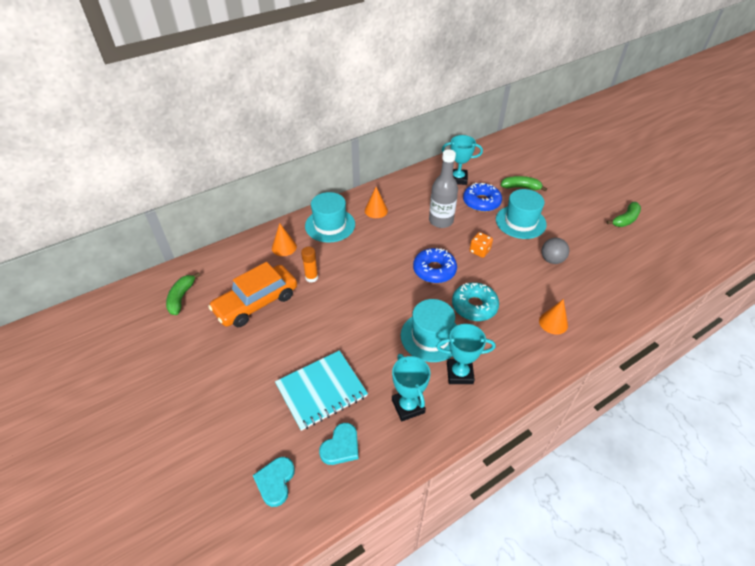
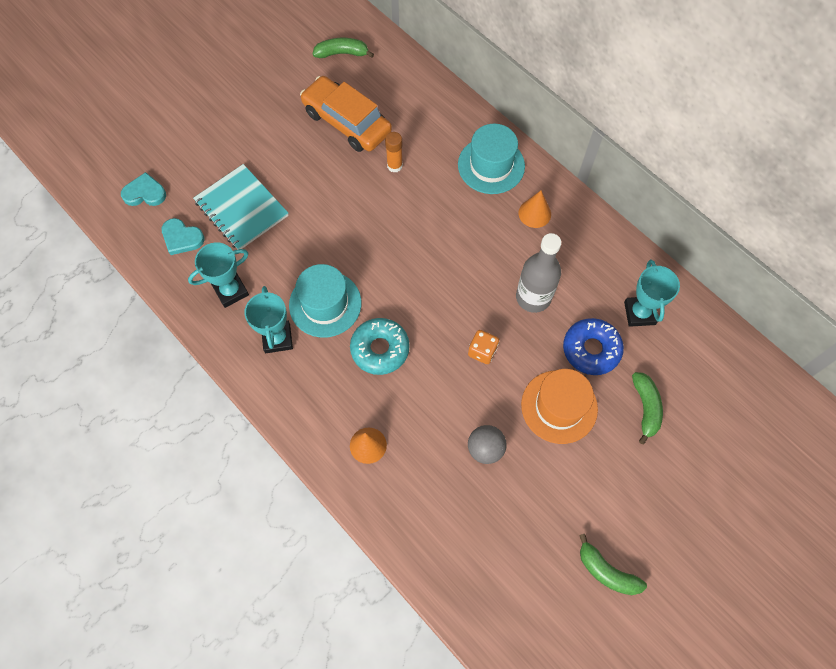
camera: 80 degrees right, 20 degrees up
orange cone [272,223,297,256] -> none
blue donut [413,248,457,283] -> none
turquoise hat [496,189,547,239] -> orange hat [521,369,598,444]

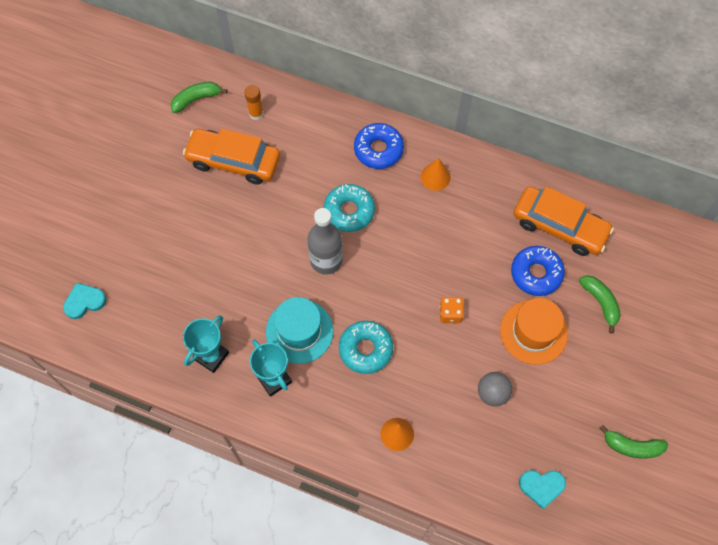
camera: 25 degrees left, 0 degrees up
turquoise heart [162,218,205,255] -> turquoise heart moved to [519,470,566,509]
turquoise notebook [193,164,289,249] -> none
orange glue stick [385,132,403,173] -> orange glue stick moved to [244,85,263,120]
turquoise hat [458,124,525,194] -> blue donut [354,123,404,169]
grey bottle [516,233,561,313] -> grey bottle moved to [307,208,343,275]
turquoise trophy [624,260,680,327] -> orange car [514,186,614,256]
none -> turquoise donut [324,184,375,232]

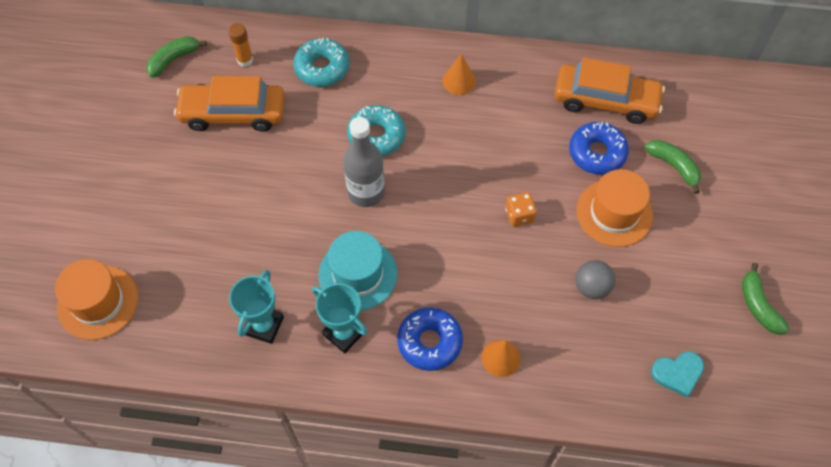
camera: 15 degrees left, 5 degrees down
turquoise heart [63,283,107,319] -> orange hat [55,259,138,340]
turquoise donut [339,321,393,374] -> turquoise donut moved to [293,38,349,87]
blue donut [354,123,404,169] -> blue donut moved to [397,307,463,371]
green banana [600,425,668,458] -> green banana turned 75 degrees clockwise [742,263,789,334]

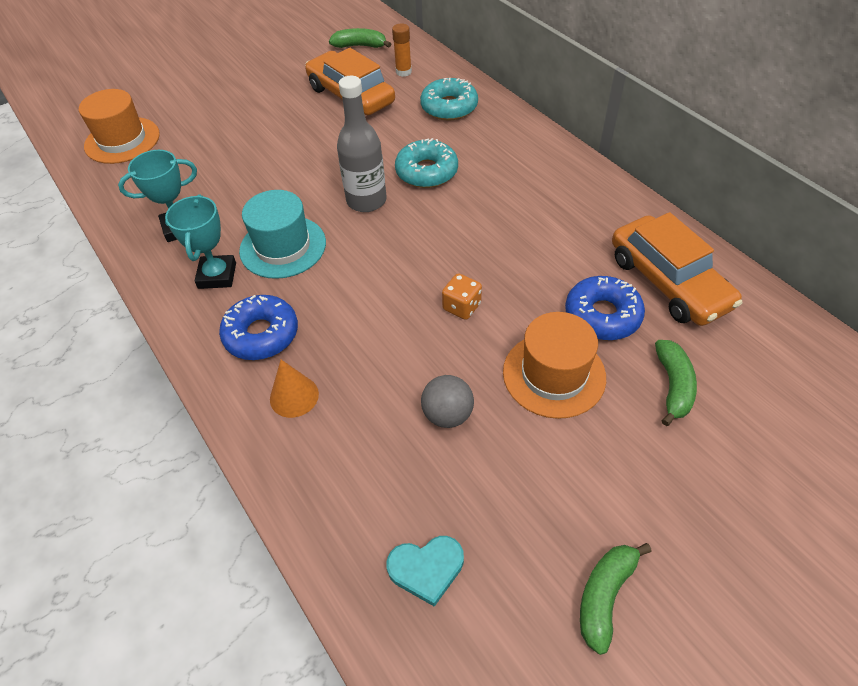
camera: 50 degrees right, 10 degrees down
orange cone [443,54,476,95] -> none
turquoise heart [651,351,704,397] -> turquoise heart turned 45 degrees counterclockwise [386,536,464,607]

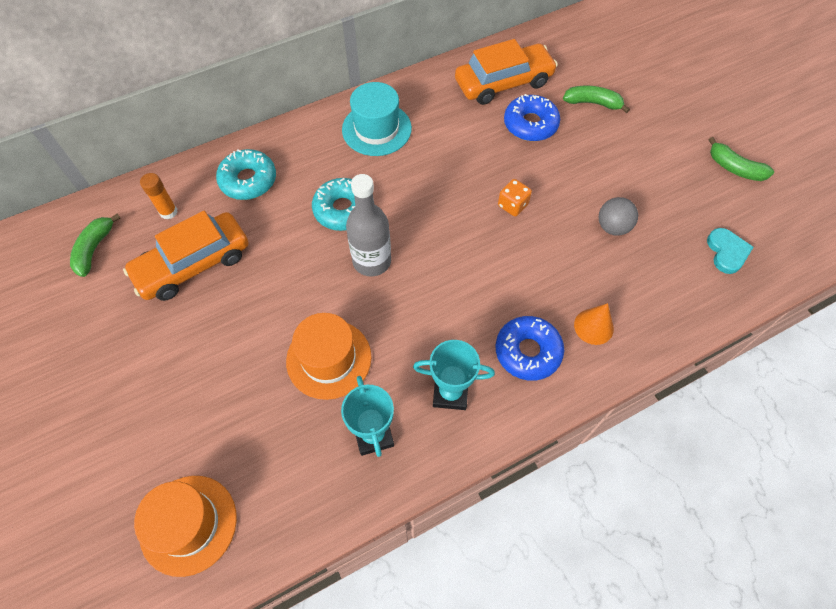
camera: 85 degrees left, 10 degrees up
turquoise hat [239,190,326,279] -> turquoise hat moved to [342,82,412,156]
orange hat [503,312,606,419] -> orange hat moved to [286,313,371,400]

